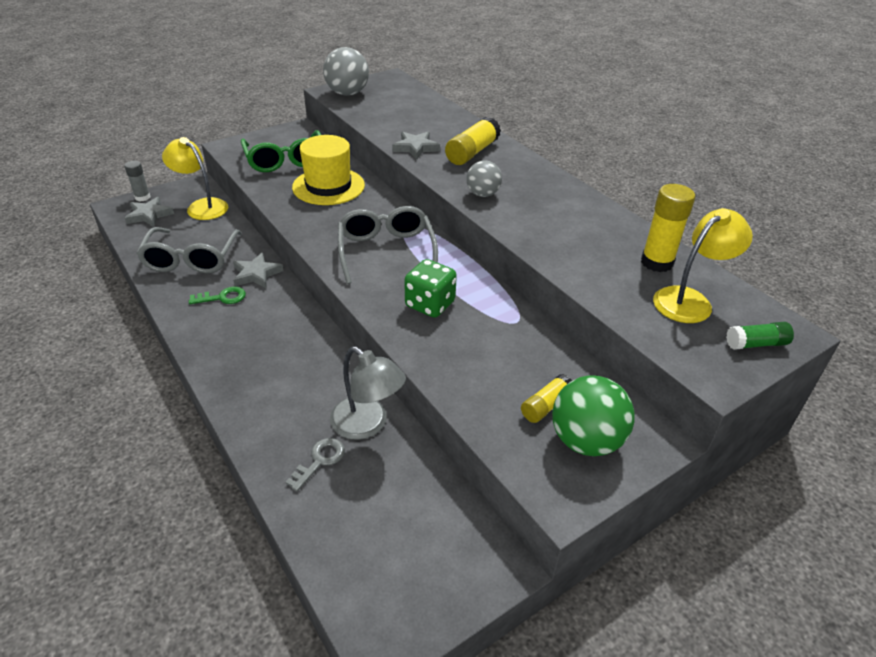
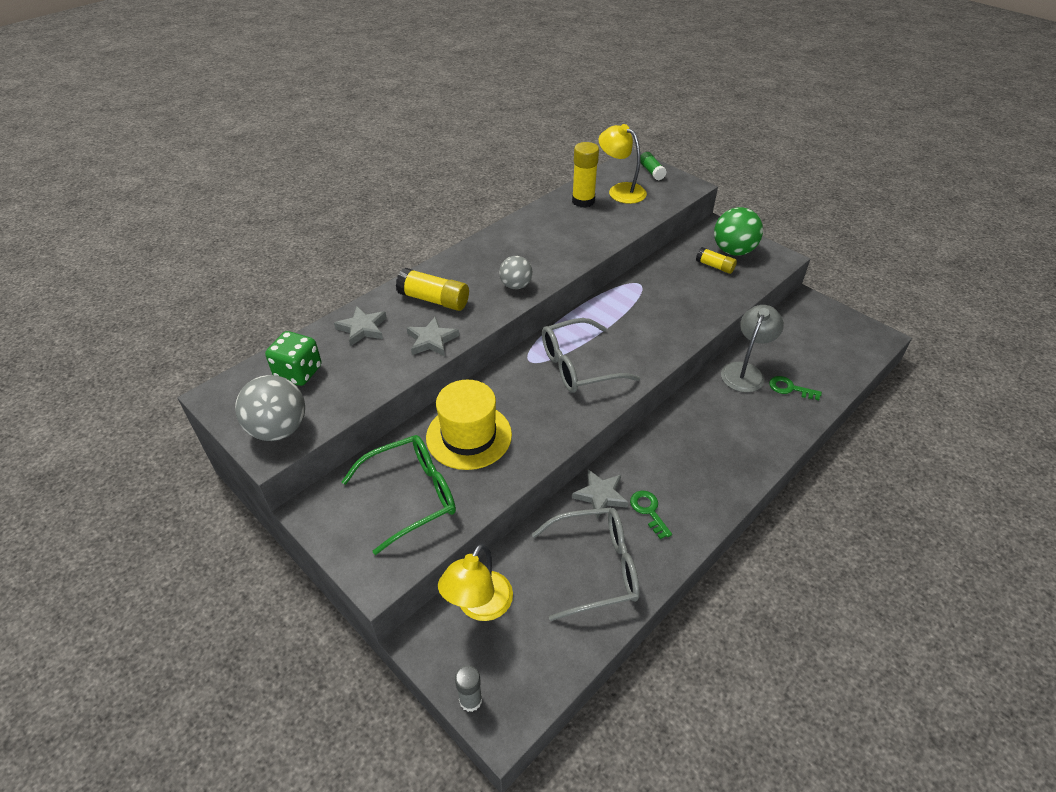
camera: 100 degrees left, 5 degrees up
grey star [125,197,174,227] -> grey star moved to [334,306,387,346]
grey key [286,438,345,491] -> green key [769,376,822,400]
green dice [404,259,457,318] -> green dice moved to [265,331,322,386]

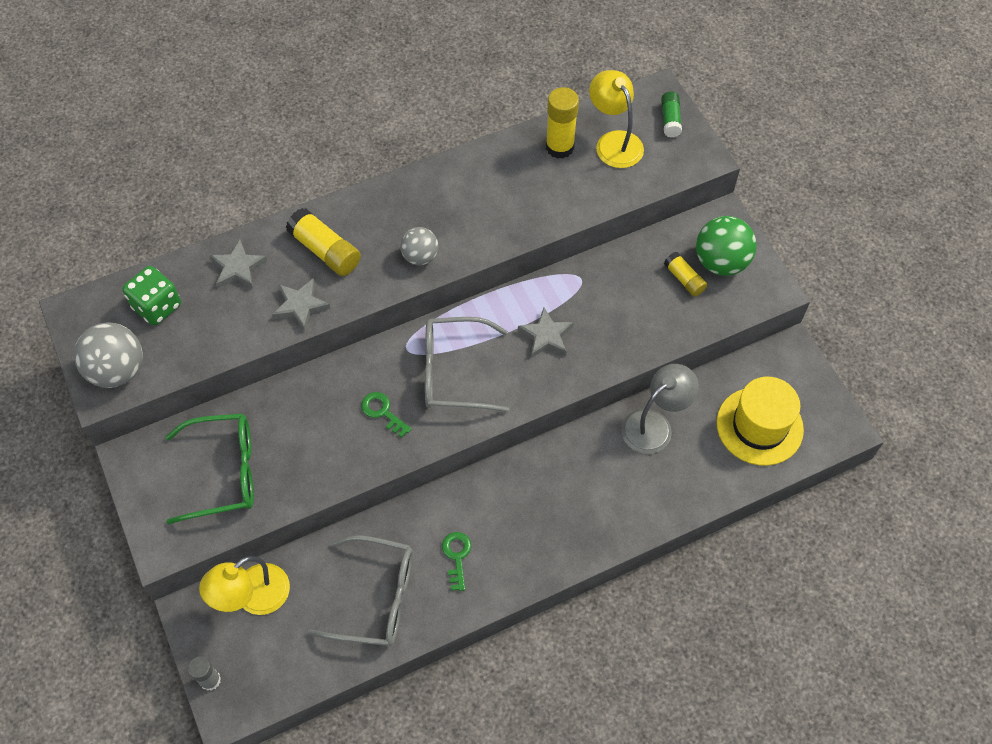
camera: 20 degrees right, 15 degrees up
yellow hat [426,380,512,470] -> yellow hat moved to [717,377,804,466]
grey star [572,470,628,519] -> grey star moved to [518,308,574,358]
green key [769,376,822,400] -> green key moved to [361,392,412,438]

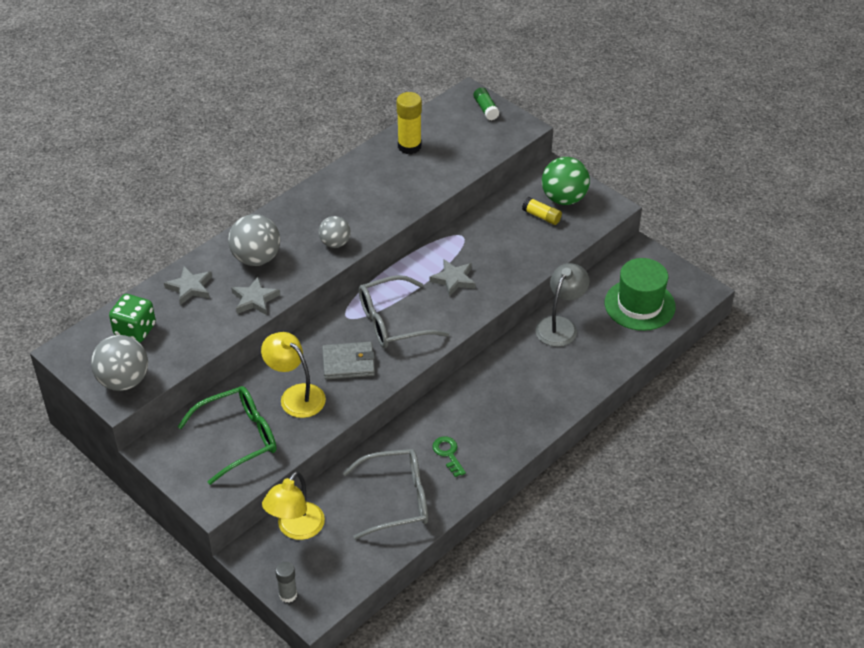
camera: 20 degrees left, 15 degrees down
yellow glue stick [286,208,361,276] -> grey ball [228,214,280,266]
green key [361,392,412,438] -> grey wallet [322,342,375,380]
yellow lamp [589,70,644,168] -> yellow lamp moved to [261,332,326,418]
yellow hat [717,377,804,466] -> green hat [605,258,676,331]

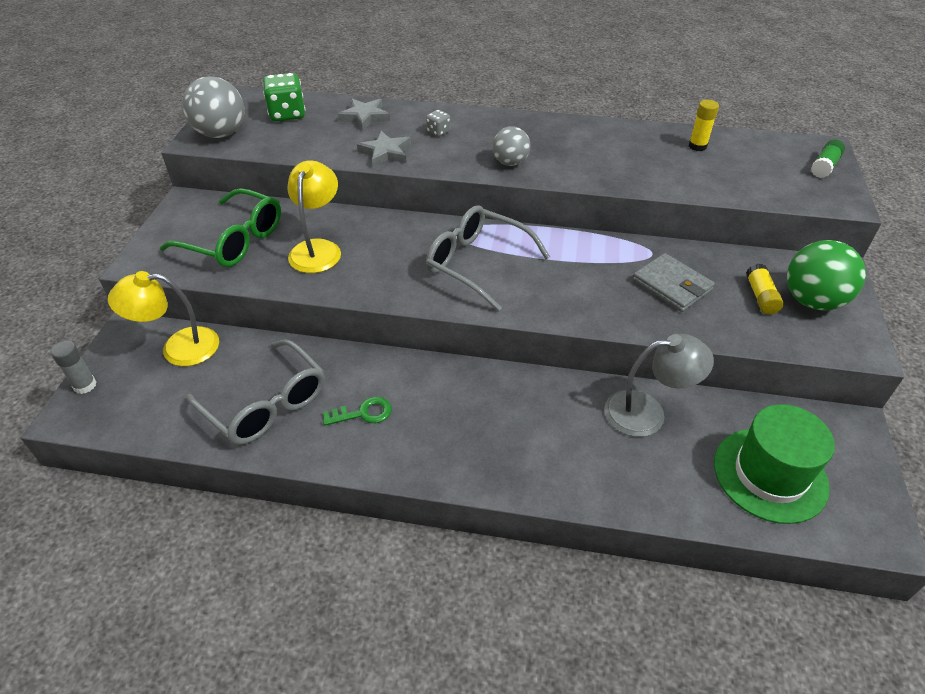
camera: 55 degrees right, 0 degrees up
grey ball [228,214,280,266] -> grey dice [426,110,450,137]
grey wallet [322,342,375,380] -> grey wallet moved to [633,253,715,312]
yellow glue stick [396,92,422,154] -> yellow glue stick [689,100,719,151], size x0.62
grey star [429,260,475,297] -> none
green key [432,436,466,477] -> green key turned 45 degrees clockwise [323,397,392,426]

